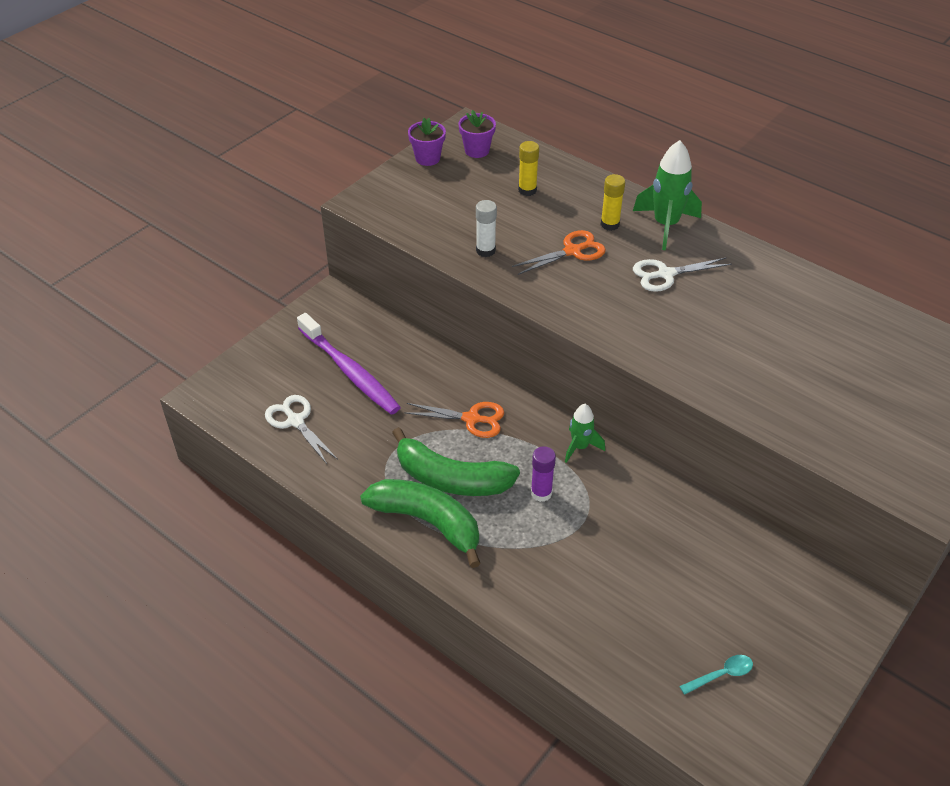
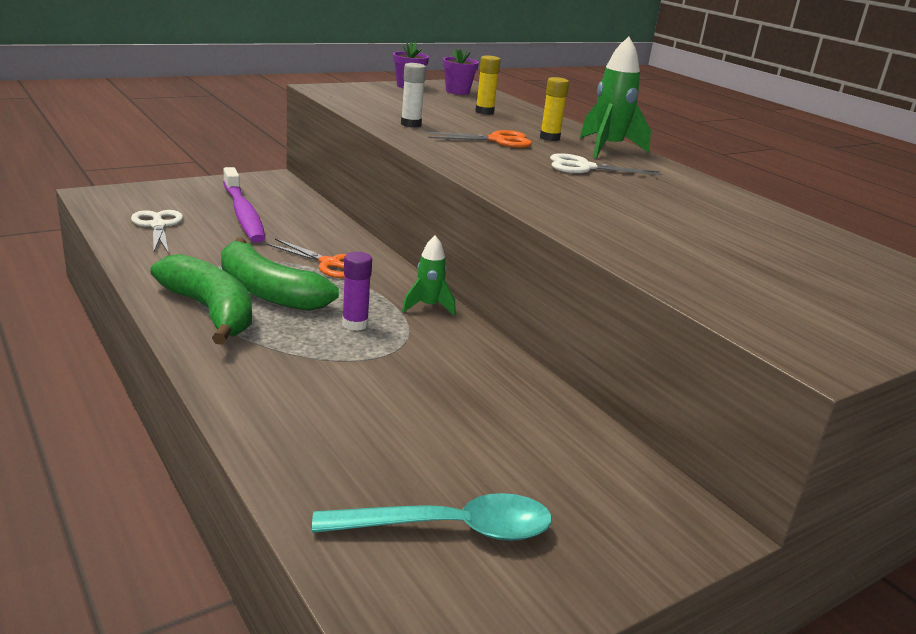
camera: 15 degrees right, 20 degrees down
turquoise spoon [679,655,753,695] -> turquoise spoon [312,493,552,541], size x1.94

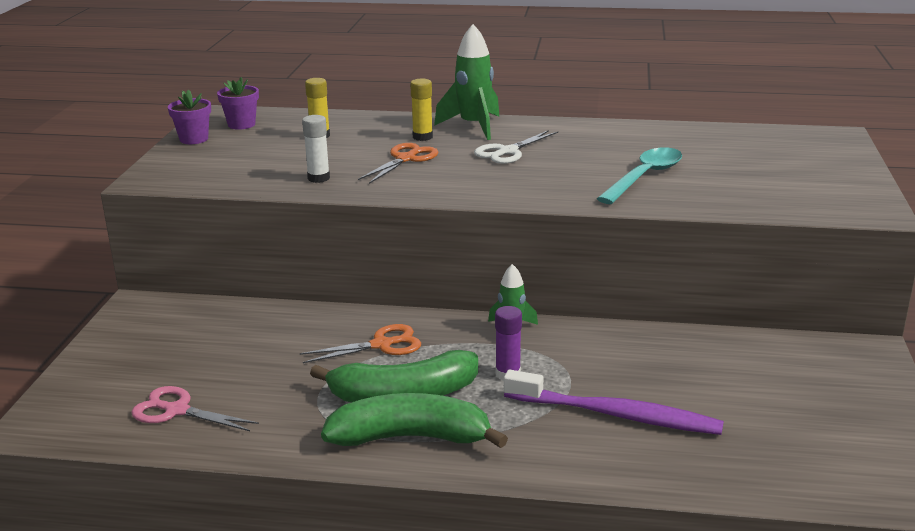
camera: 45 degrees left, 0 degrees up
white scissors [131,210,183,254] -> pink scissors [131,386,259,431]
purple toothbrush [223,167,265,243] -> purple toothbrush moved to [504,370,724,435]
turquoise spoon [312,493,552,541] -> turquoise spoon moved to [597,147,682,204]

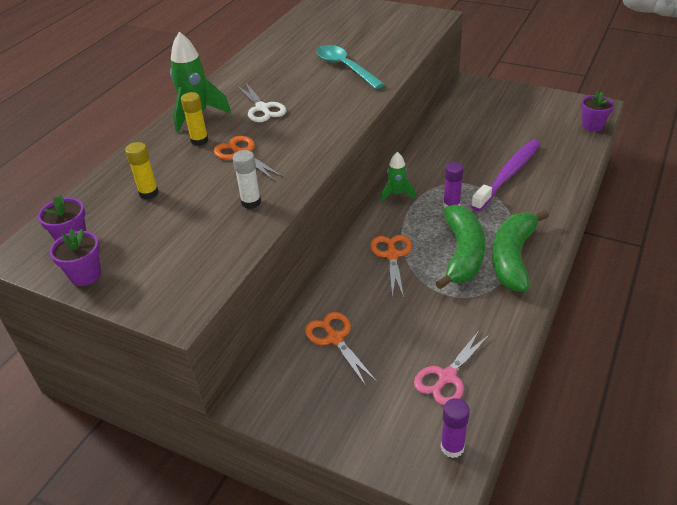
camera: 70 degrees left, 15 degrees up
none -> orange scissors [305,312,377,386]
none -> purple glue stick [441,398,470,458]
none -> purple flower pot [581,92,614,132]

